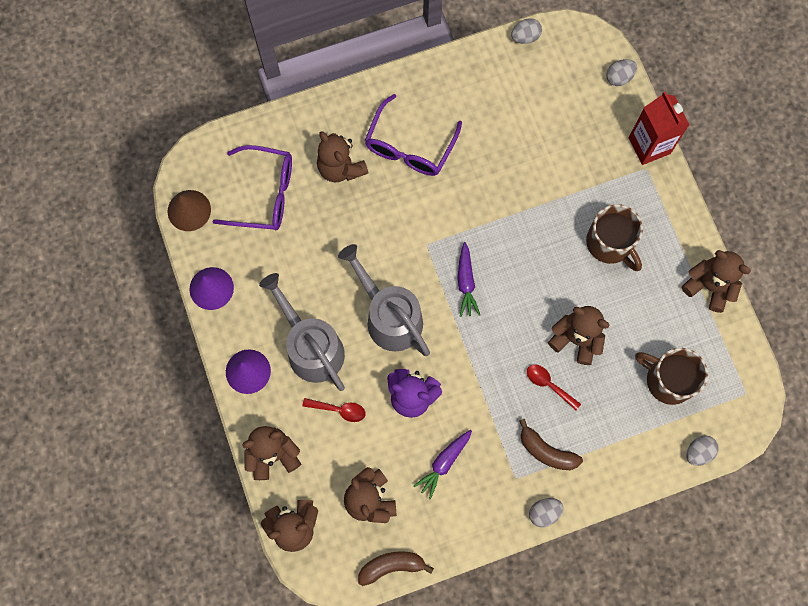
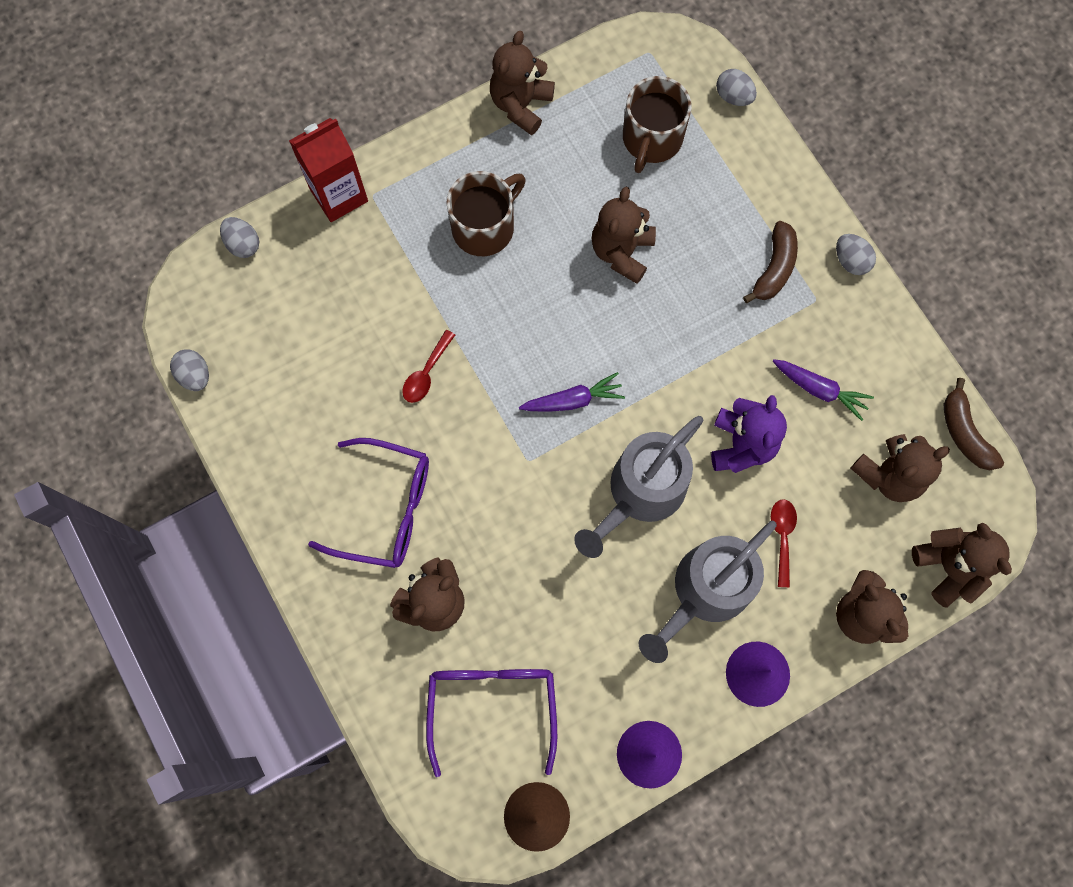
camera: 100 degrees left, 0 degrees up
red spoon [527,365,581,410] -> red spoon moved to [402,330,455,403]

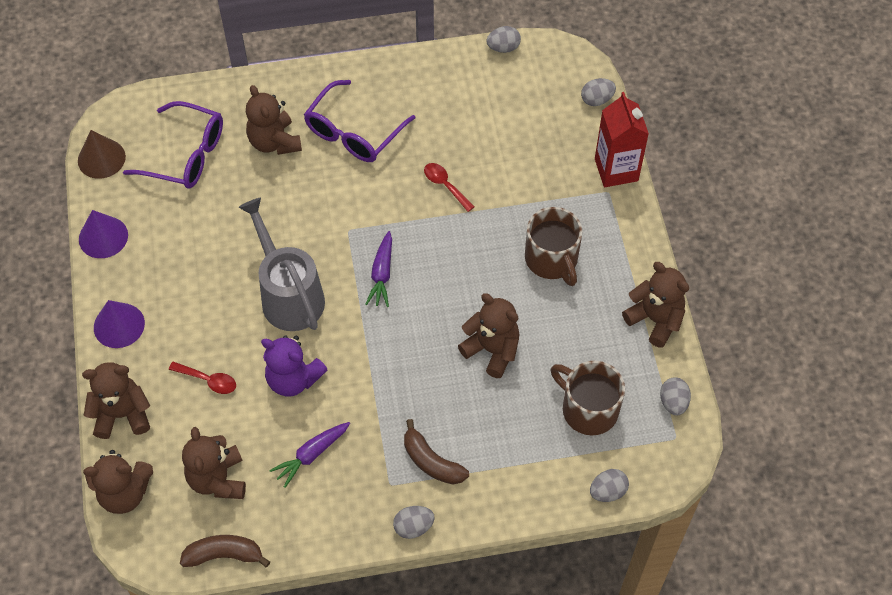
camera: 110 degrees right, 15 degrees down
grey watering can [639,521,777,663] -> none
none -> grey egg [660,377,691,415]

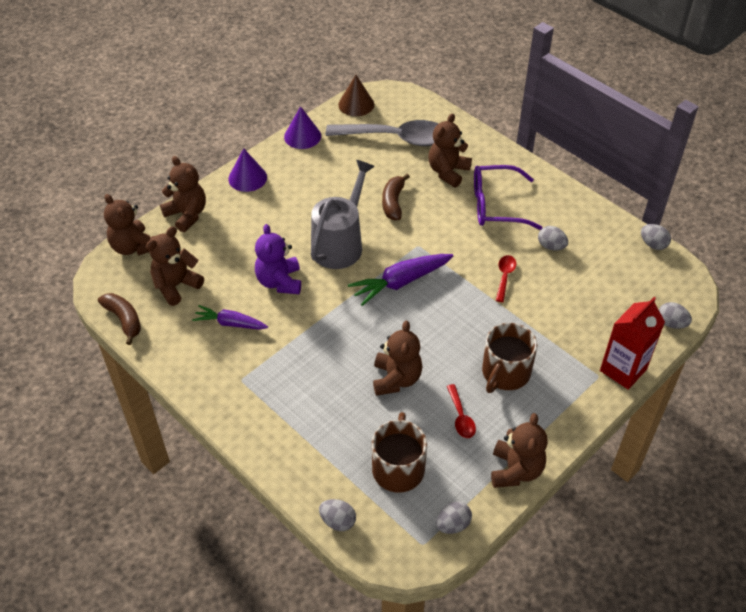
camera: 55 degrees right, 10 degrees down
purple glasses [123,101,223,189] -> grey spoon [326,120,439,146]
red spoon [169,362,236,394] -> red spoon moved to [447,384,476,438]
purple carrot [365,231,392,307] -> purple carrot [348,254,453,306], size x1.52
grey egg [393,506,435,539] -> grey egg moved to [538,226,568,250]
brown banana [404,419,469,485] -> brown banana moved to [382,174,410,220]

